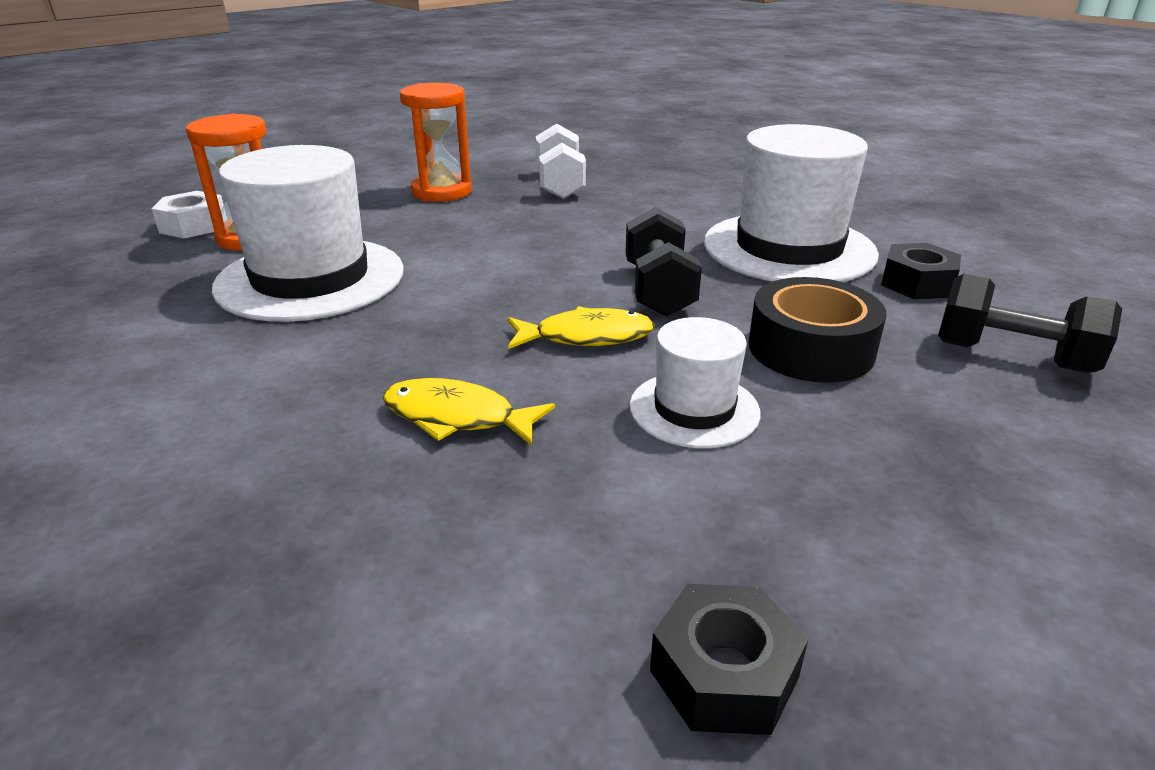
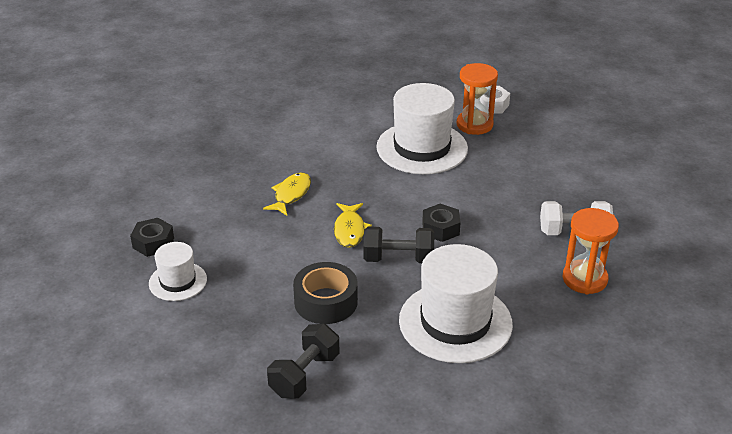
camera: 95 degrees right, 5 degrees up
orange hourglass [400,83,472,202] -> orange hourglass moved to [563,208,619,294]
white hat [630,317,761,448] -> white hat moved to [149,242,207,301]
black nut [881,243,961,299] -> black nut moved to [422,204,461,242]

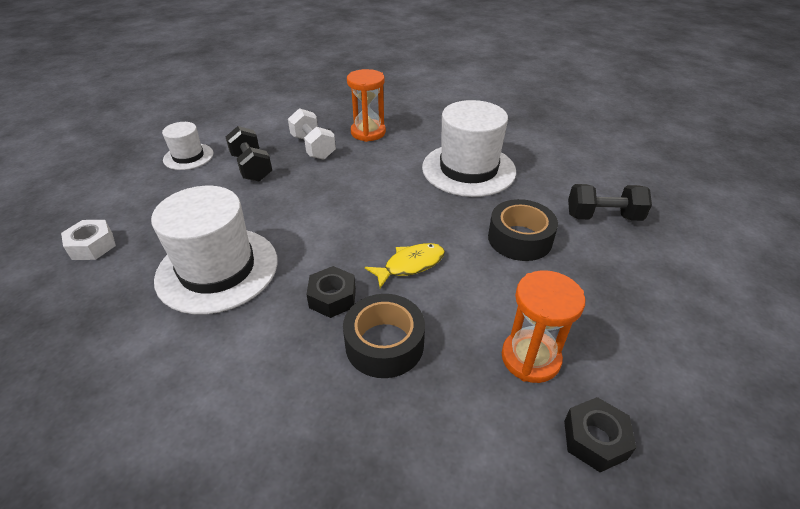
camera: 120 degrees left, 5 degrees up
white hat [149,242,207,301] -> white hat moved to [162,122,213,170]
yellow fish [263,172,311,215] -> black tape [343,294,425,378]
black dumbbell [364,226,434,263] -> black dumbbell moved to [226,126,272,182]
black nut [422,204,461,242] -> black nut moved to [306,266,356,318]
orange hourglass [457,63,498,135] -> orange hourglass moved to [502,270,585,383]

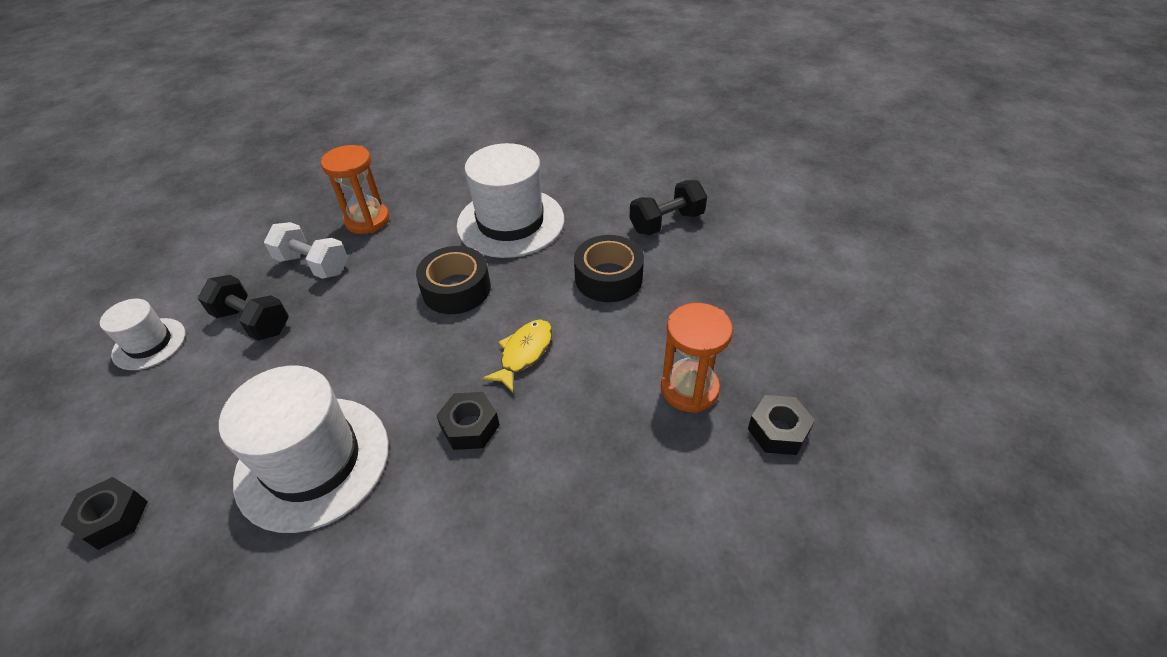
camera: 30 degrees left, 5 degrees up
white nut [61,220,116,260] -> black nut [60,477,148,550]
black tape [343,294,425,378] -> black tape moved to [416,246,491,314]

